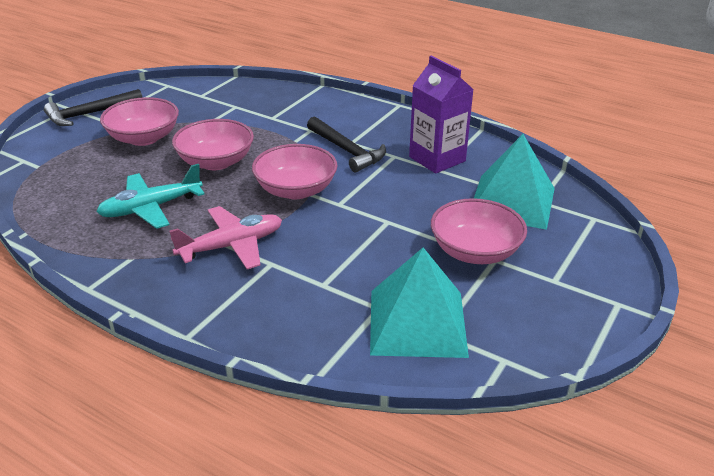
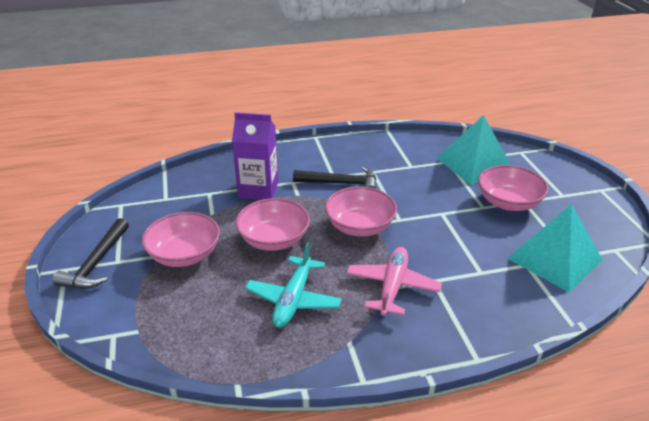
camera: 45 degrees left, 0 degrees up
purple carton [409,56,474,174] -> purple carton moved to [232,112,278,200]

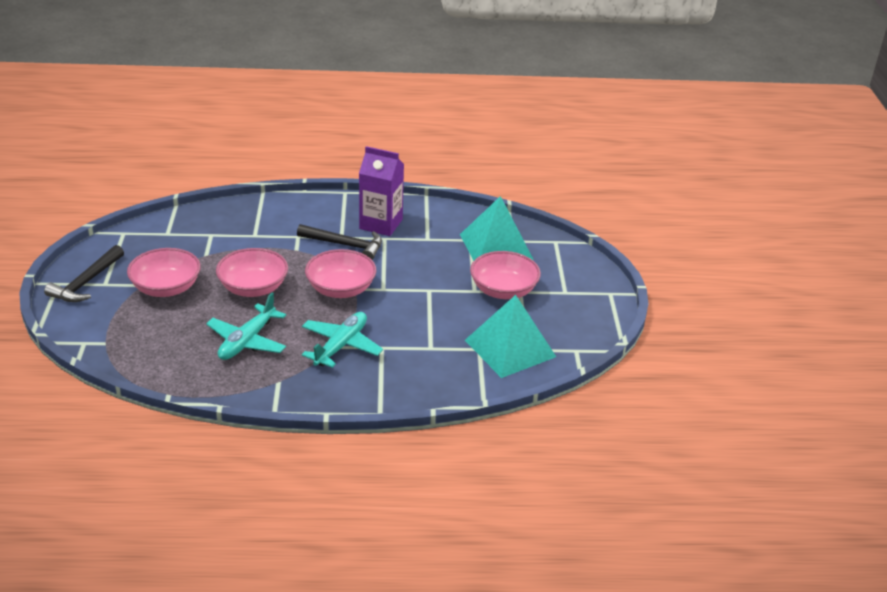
camera: 10 degrees right, 0 degrees up
purple carton [232,112,278,200] -> purple carton moved to [359,146,404,236]
pink plane [346,247,442,316] -> turquoise plane [302,312,383,368]

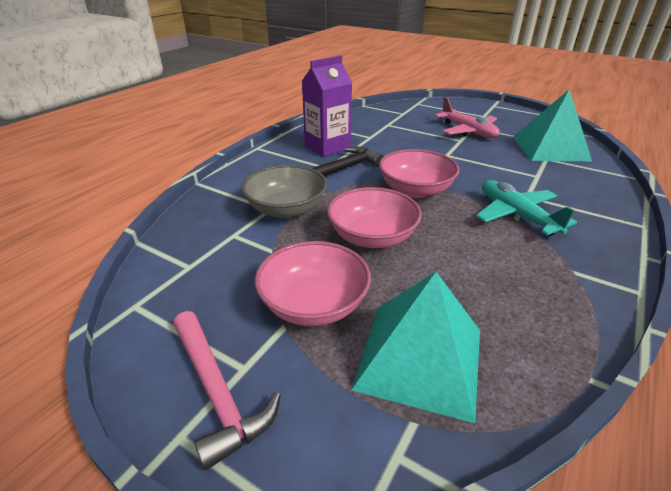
camera: 55 degrees left, 0 degrees up
black hammer [44,245,124,302] -> pink hammer [173,311,281,470]
turquoise plane [206,292,286,360] -> none
turquoise pyramid [460,196,534,261] -> turquoise pyramid moved to [351,272,480,423]
pink bowl [470,251,541,299] -> pink plane [434,97,500,138]
none -> grey bowl [242,165,327,218]

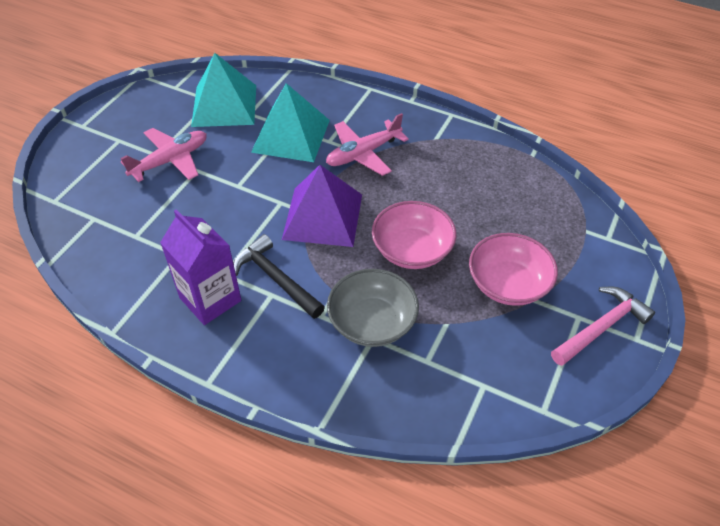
camera: 95 degrees left, 15 degrees up
turquoise pyramid [351,272,480,423] -> turquoise pyramid moved to [251,83,330,162]
pink bowl [379,149,459,198] -> purple pyramid [282,165,362,247]
turquoise plane [476,180,577,236] -> pink plane [326,113,409,176]

